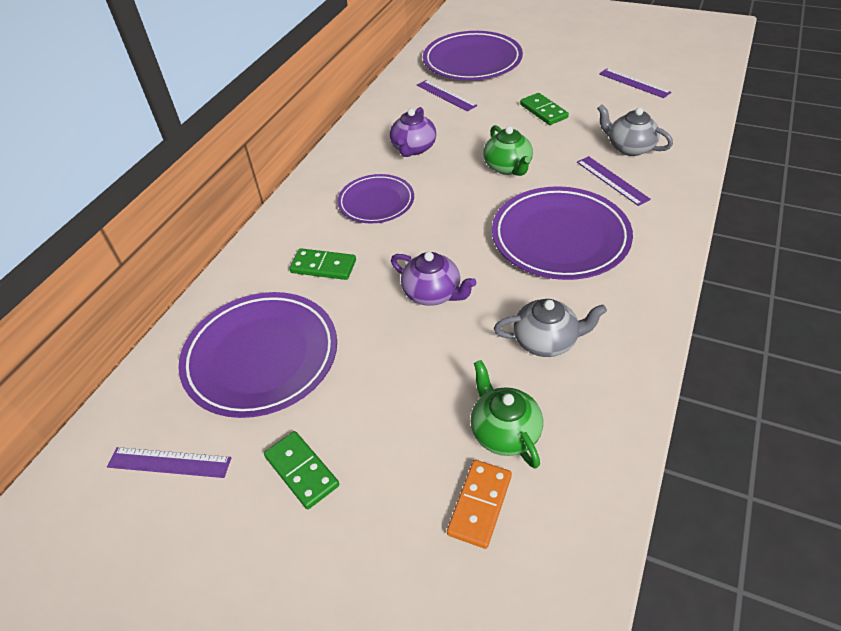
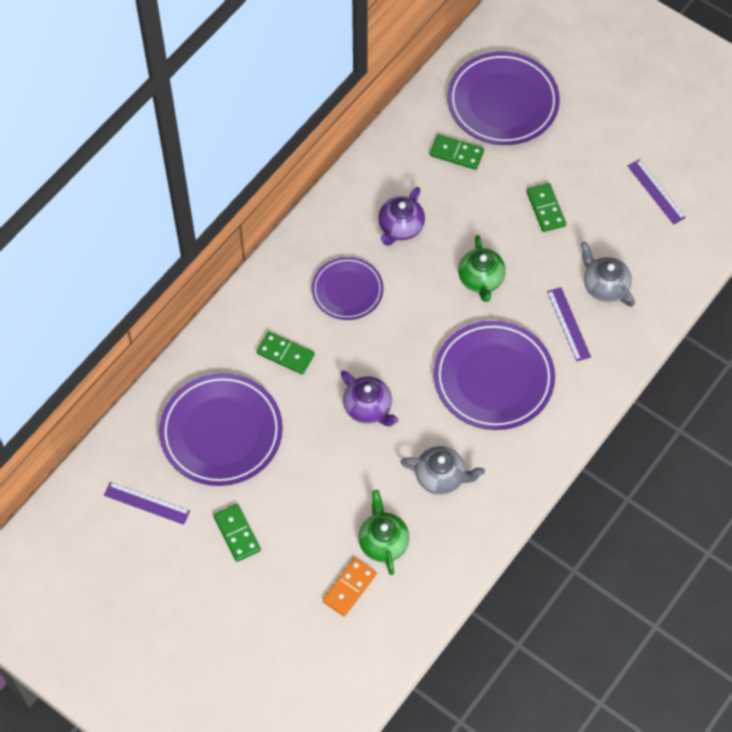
camera: 10 degrees right, 15 degrees up
purple ruler [417,80,477,111] -> green domino [430,134,484,170]

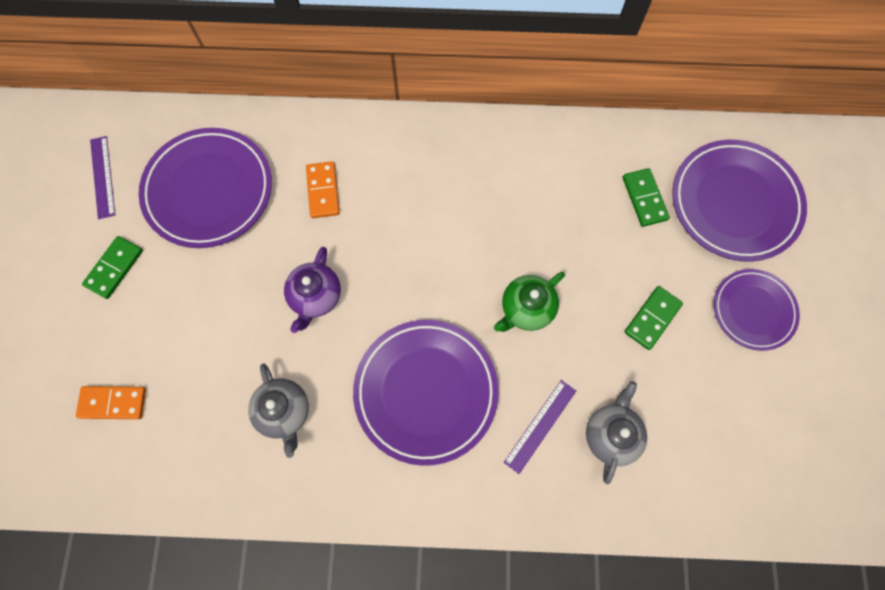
camera: 55 degrees right, 10 degrees up
green domino [257,332,315,374] -> orange domino [306,161,340,218]
purple plate [312,257,384,320] -> purple plate moved to [714,269,800,351]
green teapot [359,490,409,575] -> none
purple teapot [378,187,425,246] -> none
purple ruler [628,159,686,225] -> none

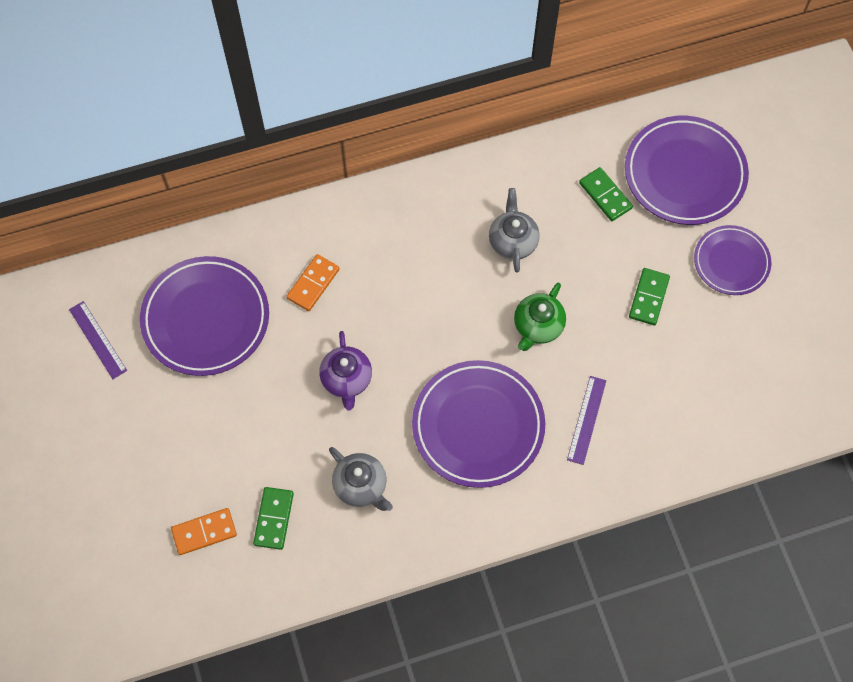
camera: 20 degrees left, 5 degrees down
green domino [82,236,143,299] -> green domino moved to [253,487,294,550]
orange domino [306,161,340,218] -> orange domino turned 60 degrees clockwise [286,254,340,311]
grey teapot [586,381,647,484] -> grey teapot moved to [489,188,539,273]

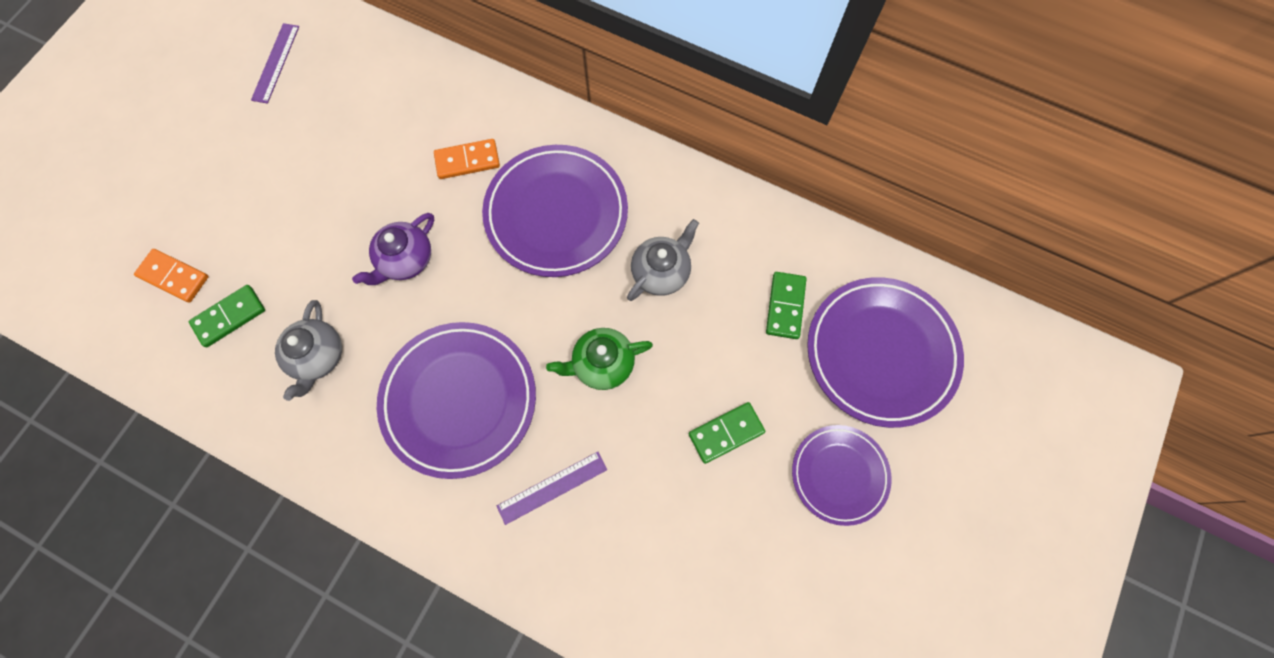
camera: 45 degrees right, 5 degrees up
purple plate [140,256,269,376] -> purple plate moved to [482,145,628,277]

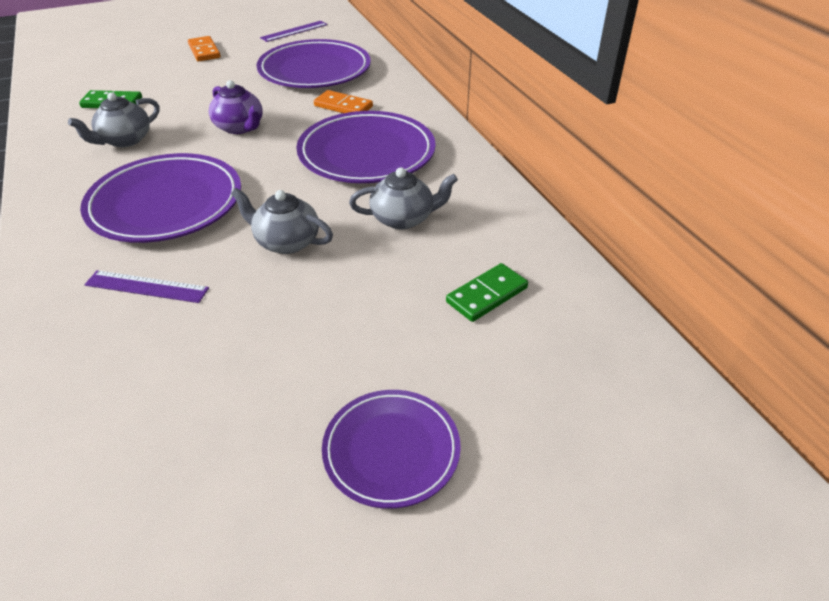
camera: 40 degrees right, 30 degrees down
orange domino [134,249,209,303] -> orange domino moved to [188,36,221,61]
purple teapot [352,213,434,285] -> purple teapot turned 120 degrees counterclockwise [209,80,263,134]
green teapot [546,328,653,390] -> grey teapot [231,188,333,254]
green domino [689,402,765,464] -> none
purple plate [807,277,964,428] -> purple plate moved to [257,39,371,88]

